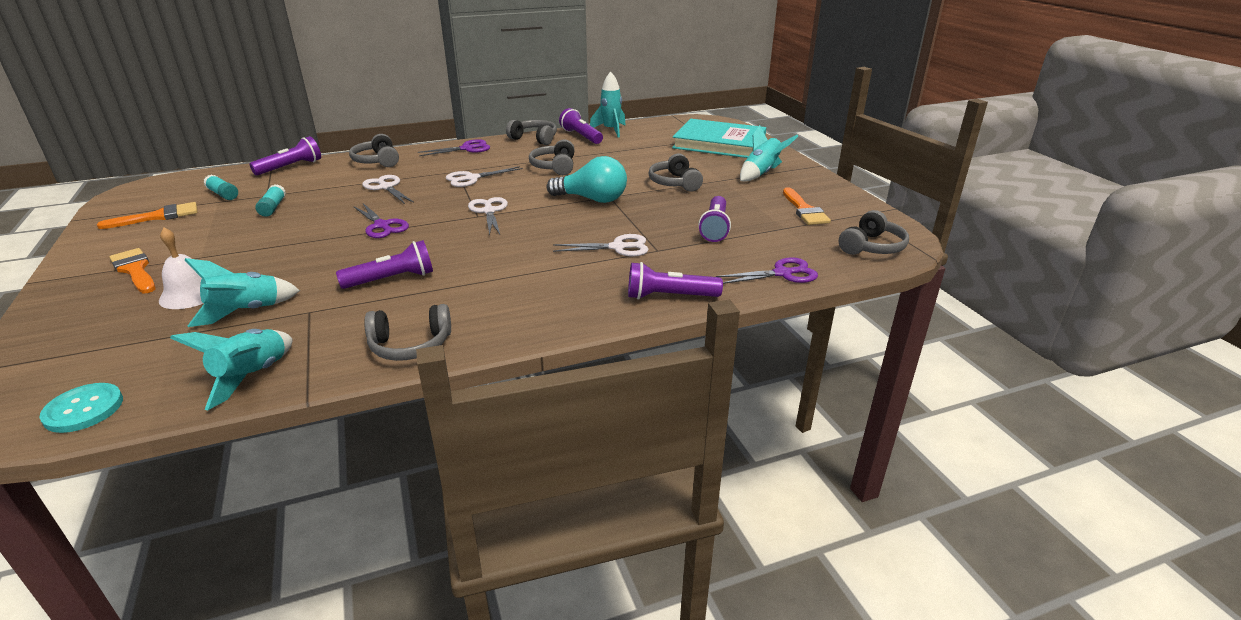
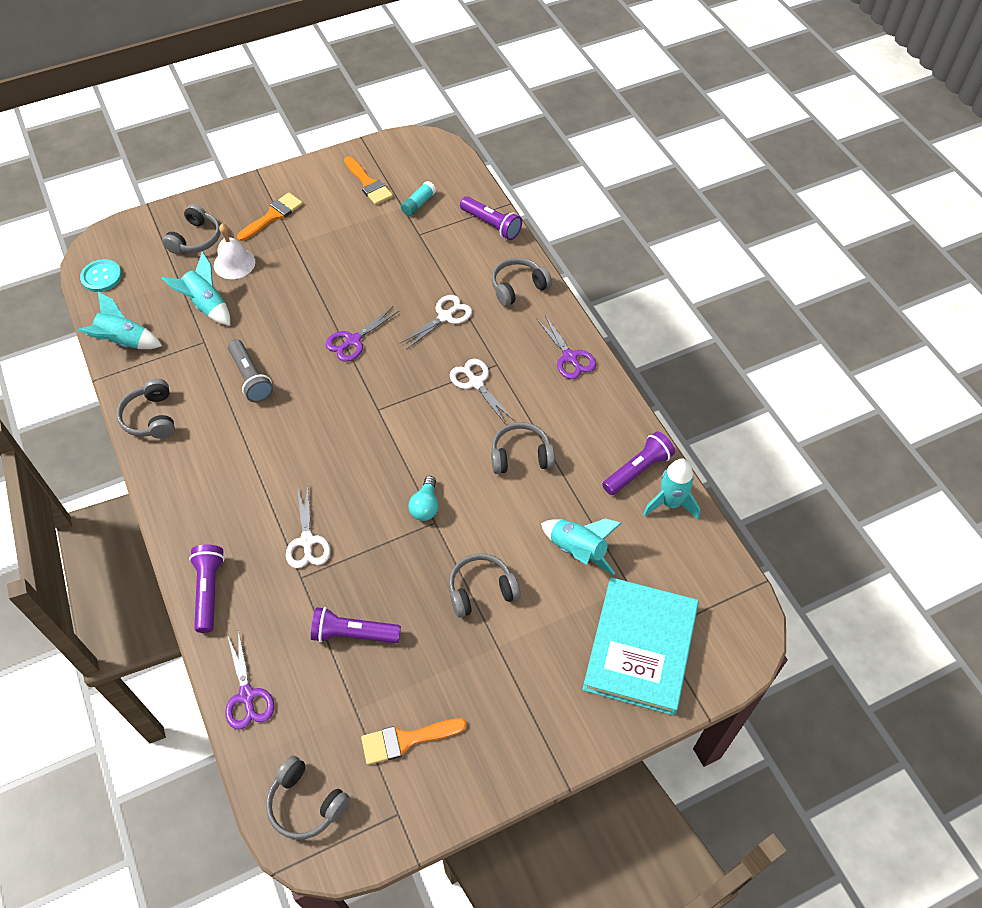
camera: 85 degrees right, 25 degrees up
turquoise glue stick [255,184,286,217] -> none
purple flashlight [336,240,433,289] -> grey flashlight [228,339,273,402]
white scissors [468,197,508,235] -> none
grey headphones [506,120,557,145] -> grey headphones moved to [162,204,221,254]
turquoise light bulb [547,156,627,203] -> turquoise light bulb [408,476,438,521], size x0.58
turquoise rocket [740,125,798,182] -> turquoise rocket moved to [541,519,622,575]

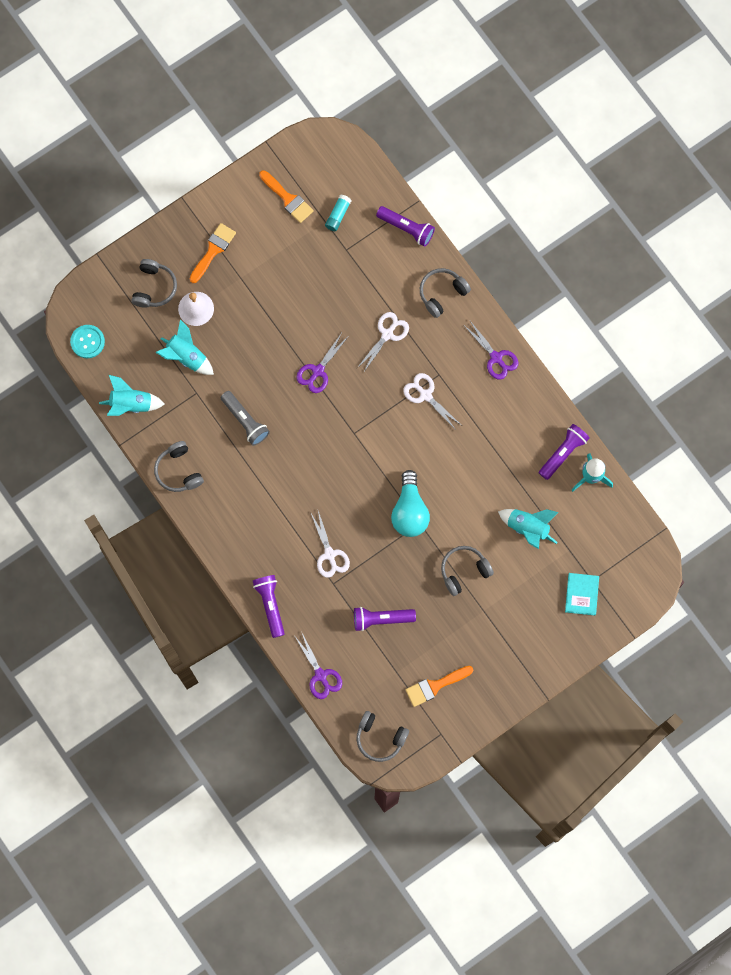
camera: 10 degrees left, 20 degrees up
turquoise light bulb [408,476,438,521] -> turquoise light bulb [391,470,430,537], size x1.73
grey headphones [491,422,555,474] -> none
turquoise book [582,577,699,716] -> turquoise book [565,573,599,616], size x0.48

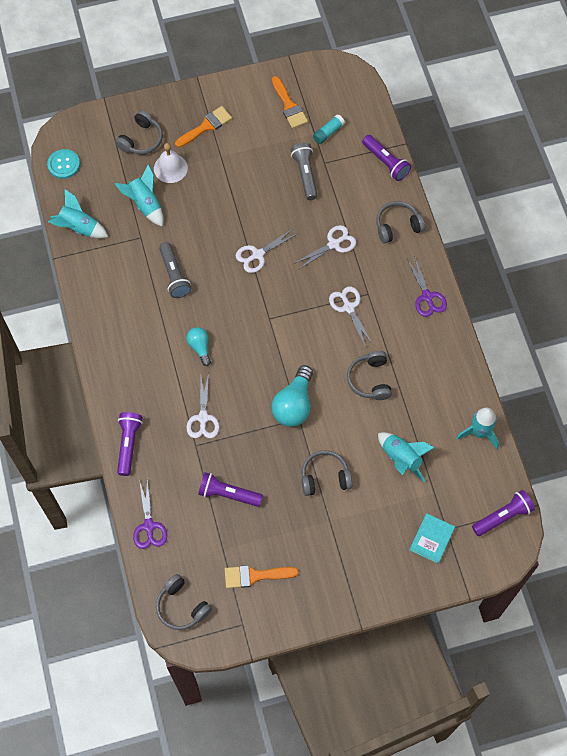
camera: 20 degrees right, 10 degrees down
grey headphones [154,441,204,492] -> grey headphones moved to [347,351,392,400]
purple scissors [296,333,348,393] -> white scissors [236,228,297,273]
purple flashlight [539,424,590,480] -> purple flashlight moved to [472,490,535,536]
none -> turquoise light bulb [187,327,211,366]
none -> grey flashlight [291,143,318,200]

